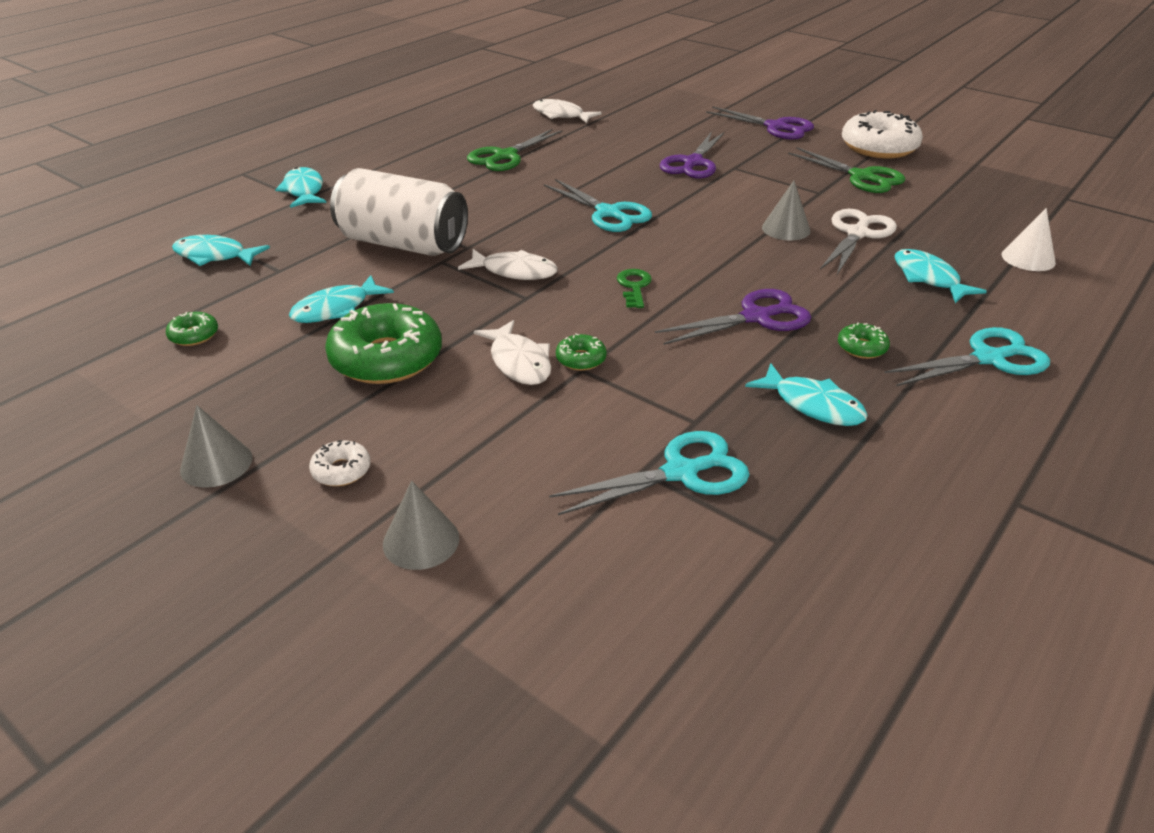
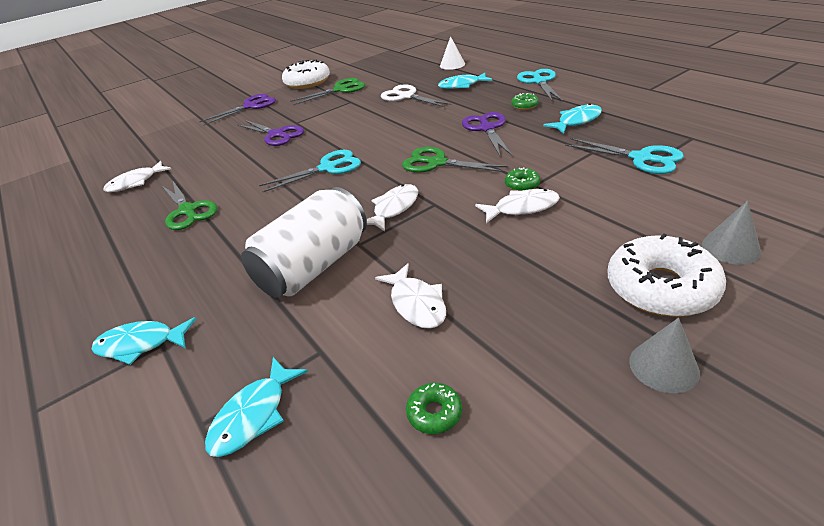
camera: 70 degrees left, 0 degrees up
turquoise fish [289,275,394,323] -> white fish [375,263,446,329]
white donut [309,440,371,486] -> white donut [608,234,726,317], size x2.23
green donut [325,303,442,384] -> none
turquoise scissors [549,431,749,515] -> turquoise scissors turned 135 degrees clockwise [565,138,684,174]
green key [617,269,652,308] -> green scissors [402,147,509,173]
grey cone [762,181,810,241] -> none

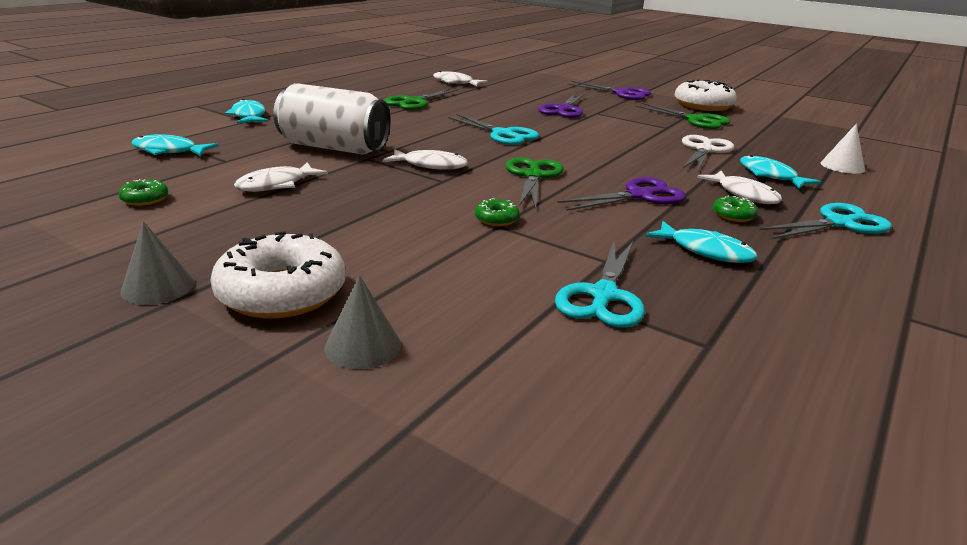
camera: 65 degrees right, 10 degrees down
white fish [475,189,560,223] -> white fish moved to [697,171,782,204]

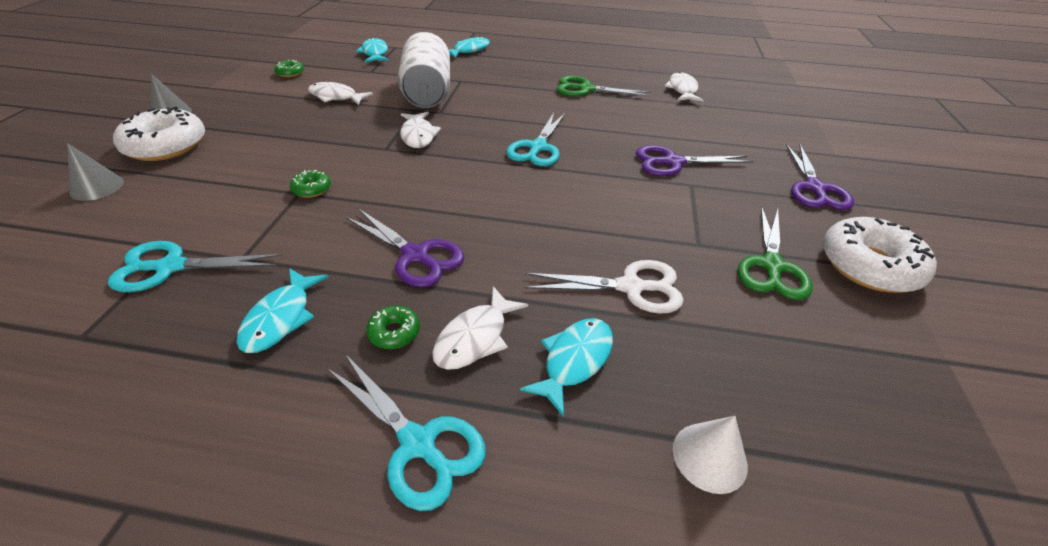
camera: 65 degrees right, 15 degrees up
green scissors [506,157,564,209] -> none

